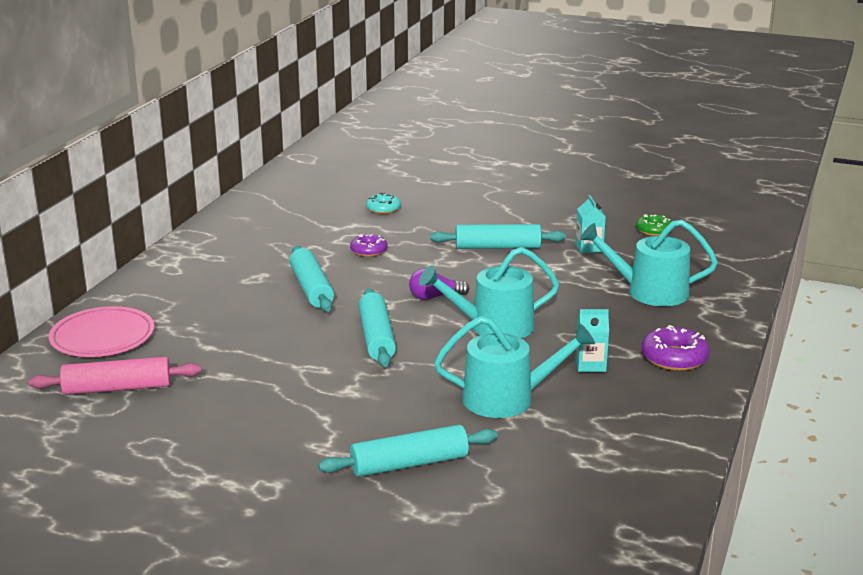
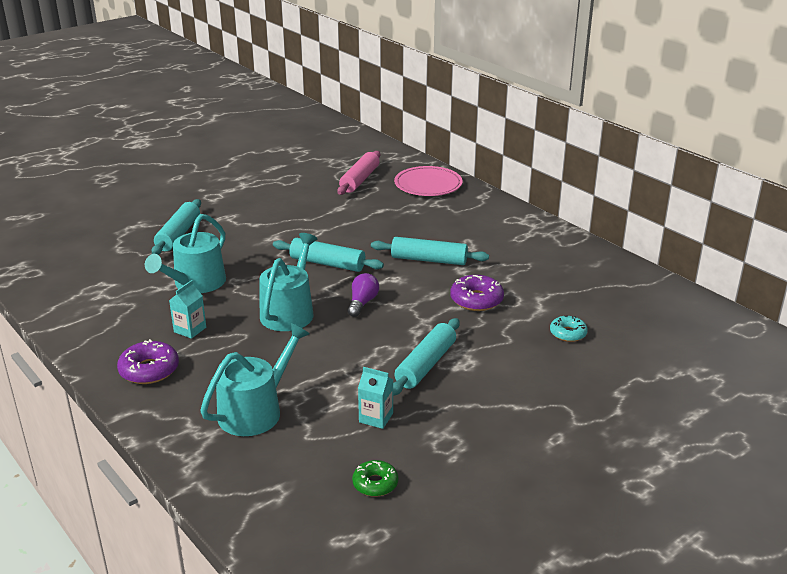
camera: 120 degrees right, 5 degrees up
purple donut [350,234,388,257] -> purple donut [450,275,504,311], size x1.52

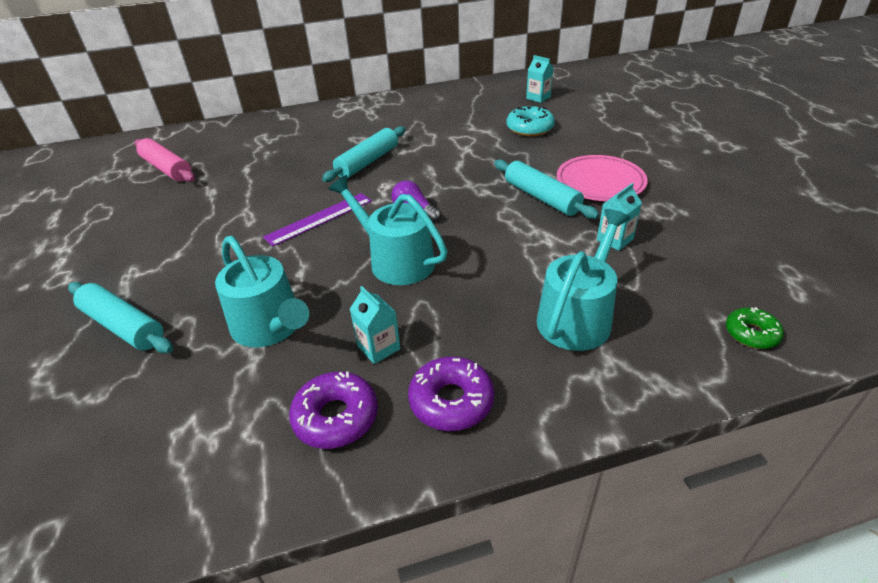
camera: 65 degrees left, 10 degrees up
turquoise watering can [200,323,310,436] -> turquoise watering can turned 60 degrees clockwise [536,209,630,351]
turquoise rolling pin [273,238,384,272] -> purple ruler [263,193,372,247]
green donut [352,460,398,497] -> green donut moved to [726,307,784,349]
pink plate [394,166,463,196] -> pink plate moved to [557,155,648,201]
purple donut [450,275,504,311] -> purple donut moved to [289,371,378,449]
turquoise donut [550,315,588,342] -> turquoise donut [507,106,555,137], size x1.52
none -> turquoise carton [526,55,553,103]

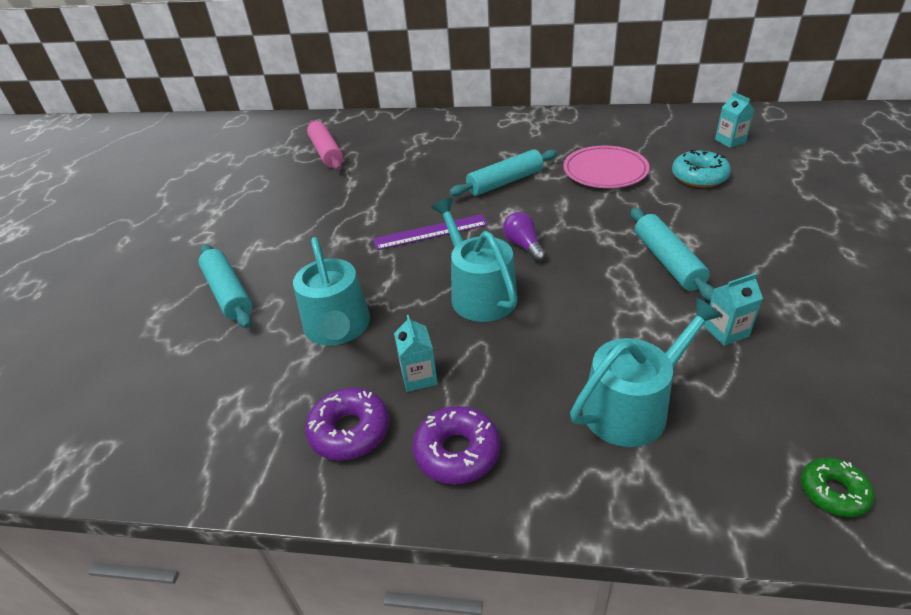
camera: 25 degrees right, 0 degrees up
pink plate [557,155,648,201] -> pink plate moved to [563,146,650,188]

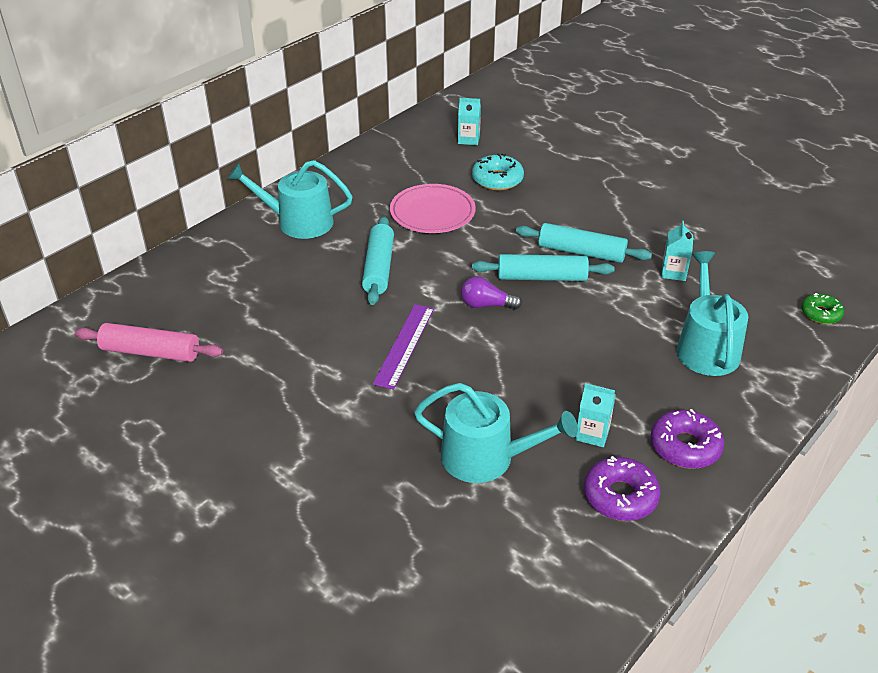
camera: 60 degrees left, 0 degrees up
turquoise rolling pin [198,244,252,328] -> turquoise rolling pin moved to [472,254,615,281]
turquoise watering can [431,198,517,322] -> turquoise watering can moved to [227,160,353,239]

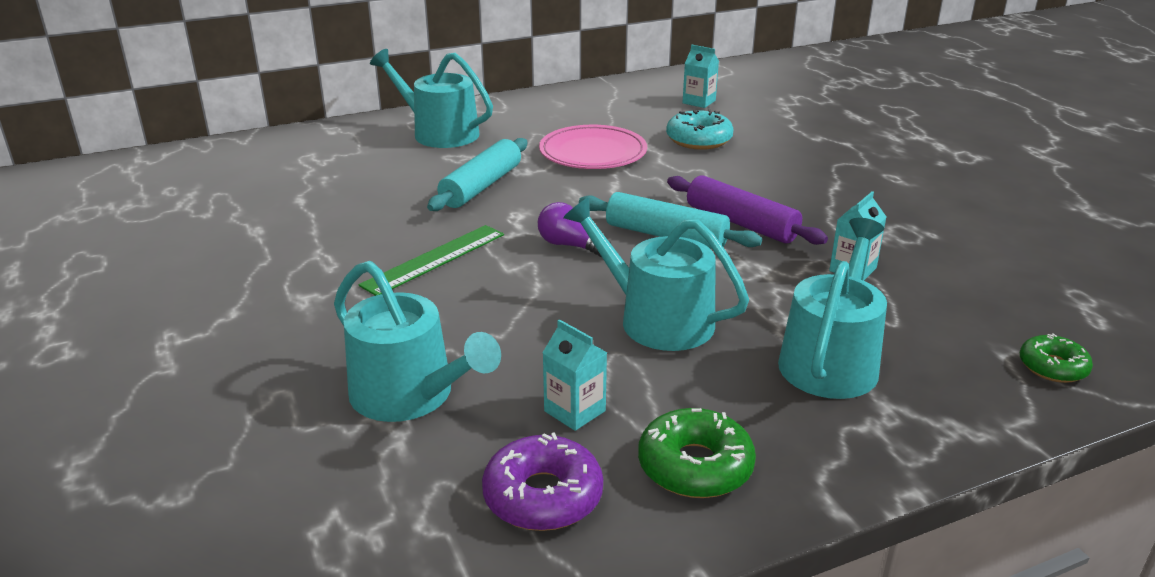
camera: 25 degrees right, 10 degrees down
pink rolling pin [75,323,223,362] -> none
purple ruler [373,304,434,390] -> green ruler [358,225,504,296]
turquoise rolling pin [516,223,652,263] -> purple rolling pin [667,175,828,245]
purple donut [650,409,724,469] -> green donut [638,408,756,498]
none -> turquoise watering can [563,197,749,351]

